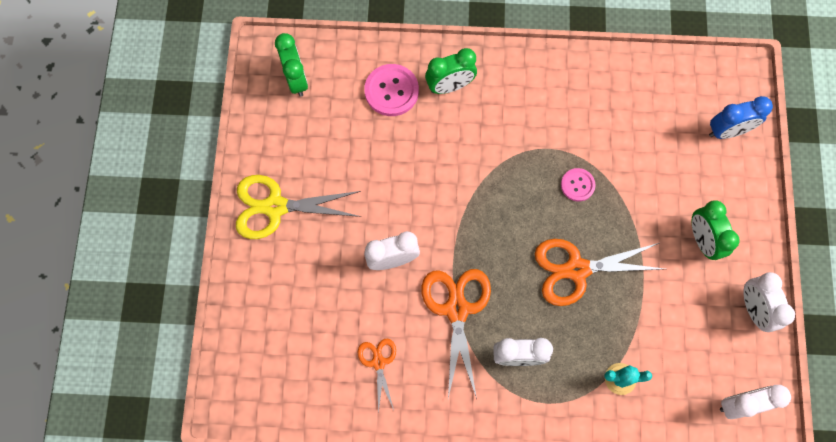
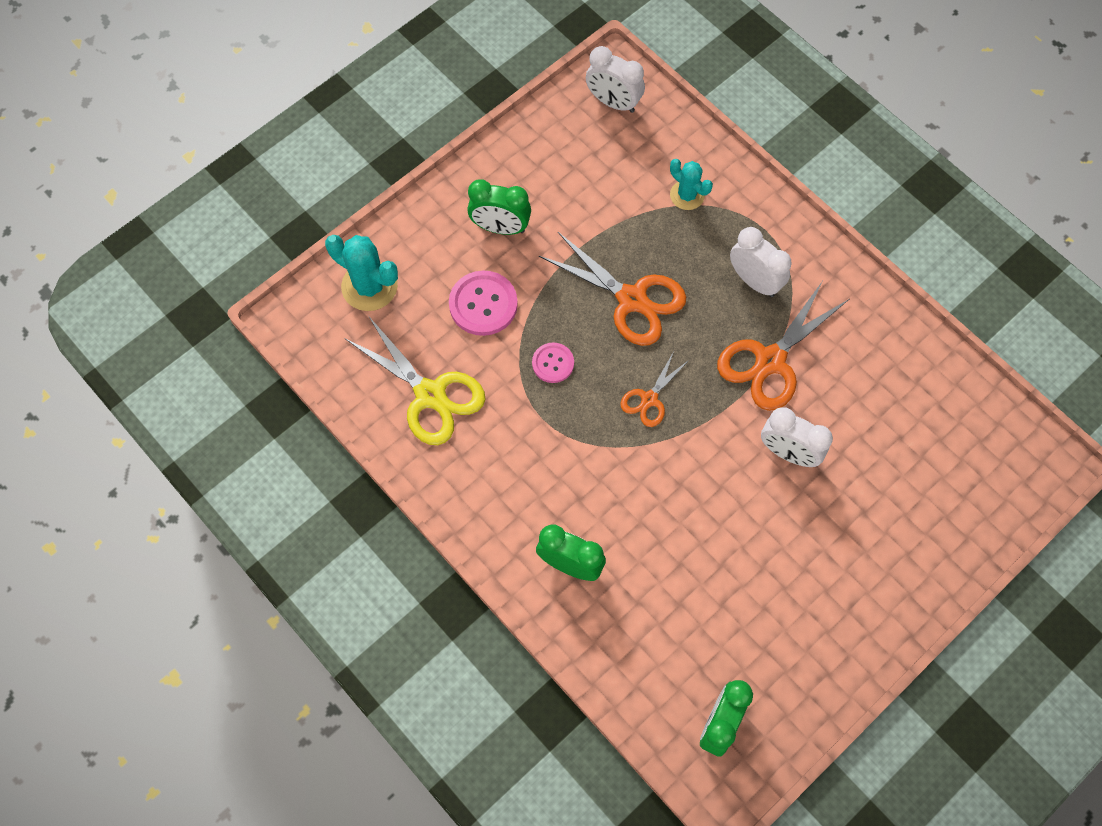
camera: 135 degrees left, 5 degrees down
yellow scissors [236,175,361,239] -> yellow scissors moved to [344,317,486,445]
orange scissors [358,338,396,414] -> orange scissors moved to [620,351,689,427]
pink button [364,64,419,116] -> pink button moved to [449,271,518,336]
green clock [692,200,740,260] -> green clock turned 75 degrees clockwise [467,179,531,235]
blue clock [709,96,773,139] -> turquoise cactus [325,235,398,311]
white clock [743,272,795,332] -> none

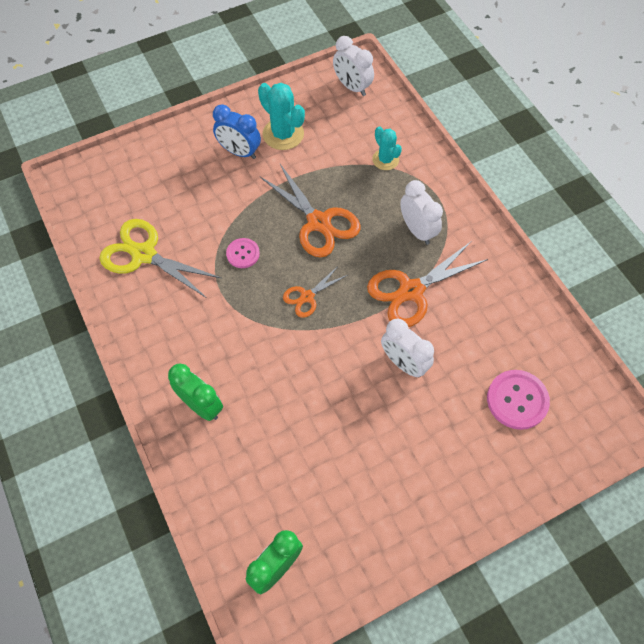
camera: 15 degrees right, 5 degrees down
turquoise cactus [325,235,398,311] -> turquoise cactus moved to [258,83,305,150]
yellow scissors [344,317,486,445] -> yellow scissors turned 150 degrees clockwise [99,219,221,298]
pink button [449,271,518,336] -> pink button moved to [487,370,550,430]
green clock [467,179,531,235] -> blue clock [213,104,261,159]

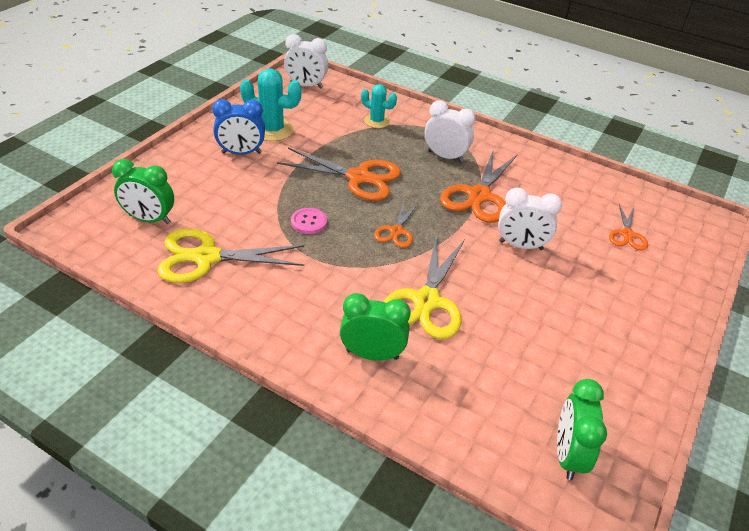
camera: 35 degrees left, 20 degrees down
pink button [487,370,550,430] -> orange scissors [609,204,648,250]
none -> green clock [112,159,174,224]
none -> yellow scissors [383,234,465,339]

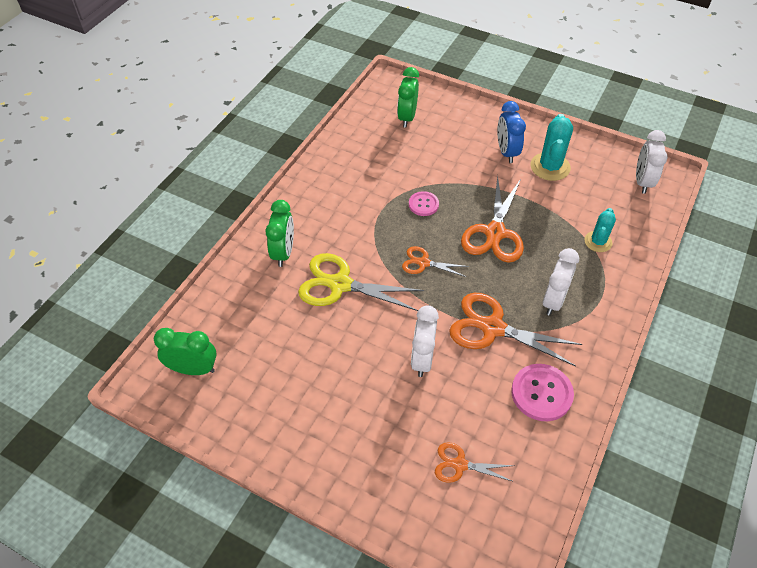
camera: 90 degrees right, 10 degrees up
yellow scissors [157,229,305,283] -> none
none -> pink button [511,364,574,421]

